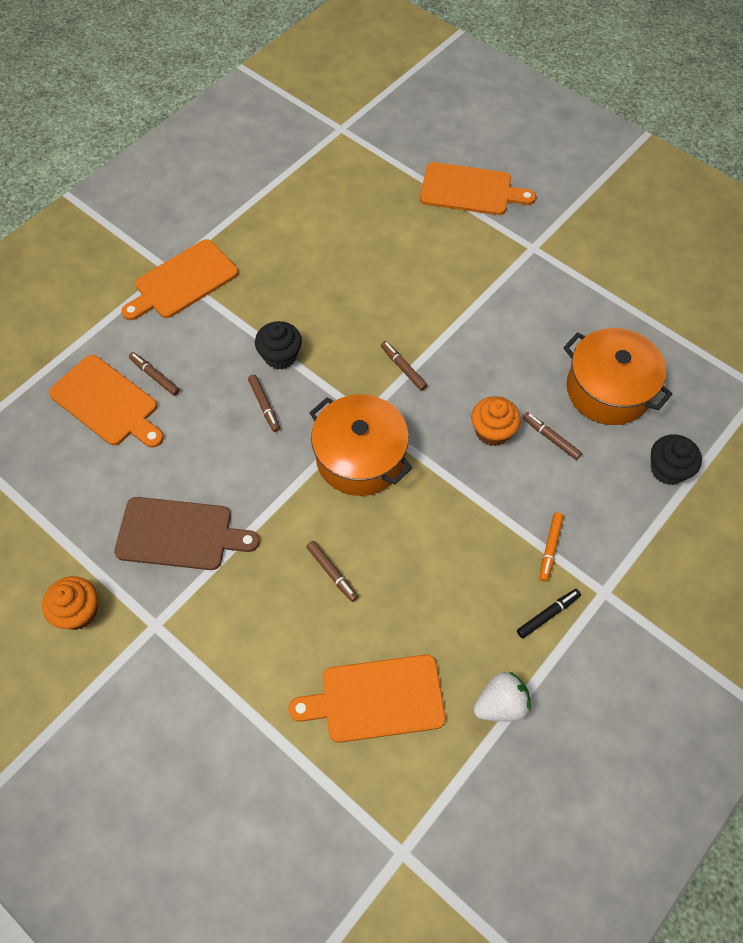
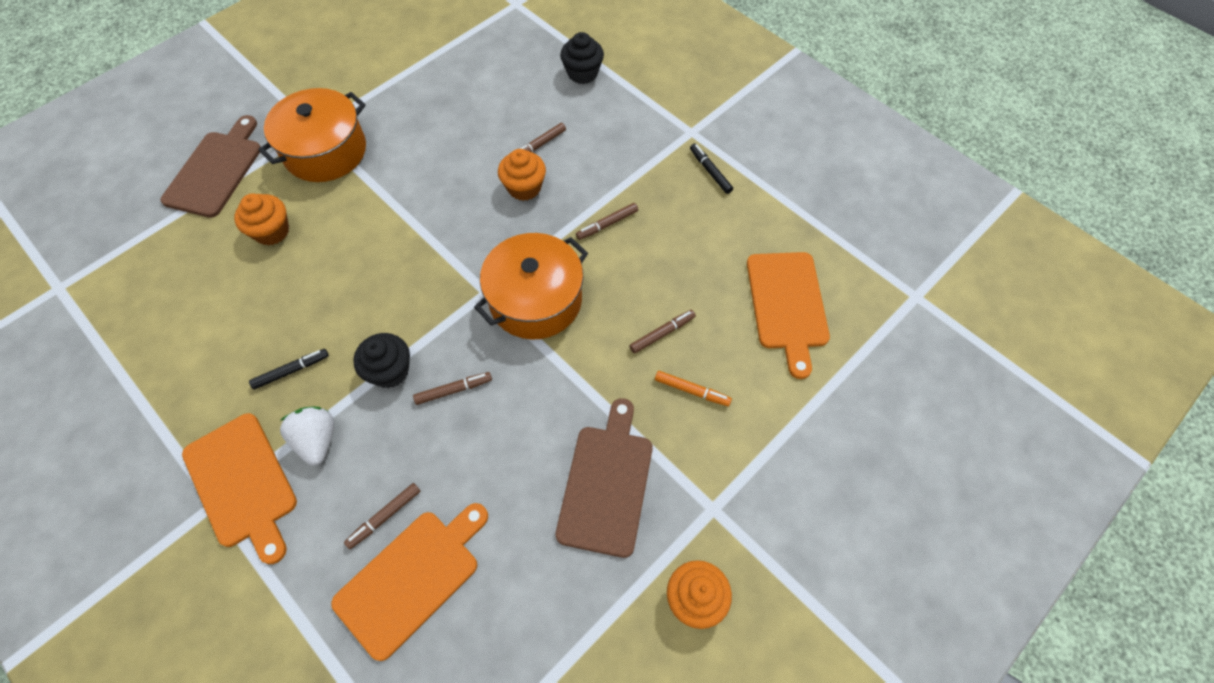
camera: 85 degrees left, 0 degrees up
brown marker [381,341,427,391] -> brown marker moved to [576,203,638,240]
orange cutting board [420,162,536,215] -> brown cutting board [160,115,261,218]
white strawberry [473,671,531,722] -> white strawberry moved to [280,406,334,466]
orange marker [539,512,564,582] -> orange marker moved to [655,371,732,406]
orange pot [563,328,673,425] -> orange pot moved to [258,88,366,182]
none -> orange cupcake [234,193,289,246]
none -> black marker [249,349,329,390]

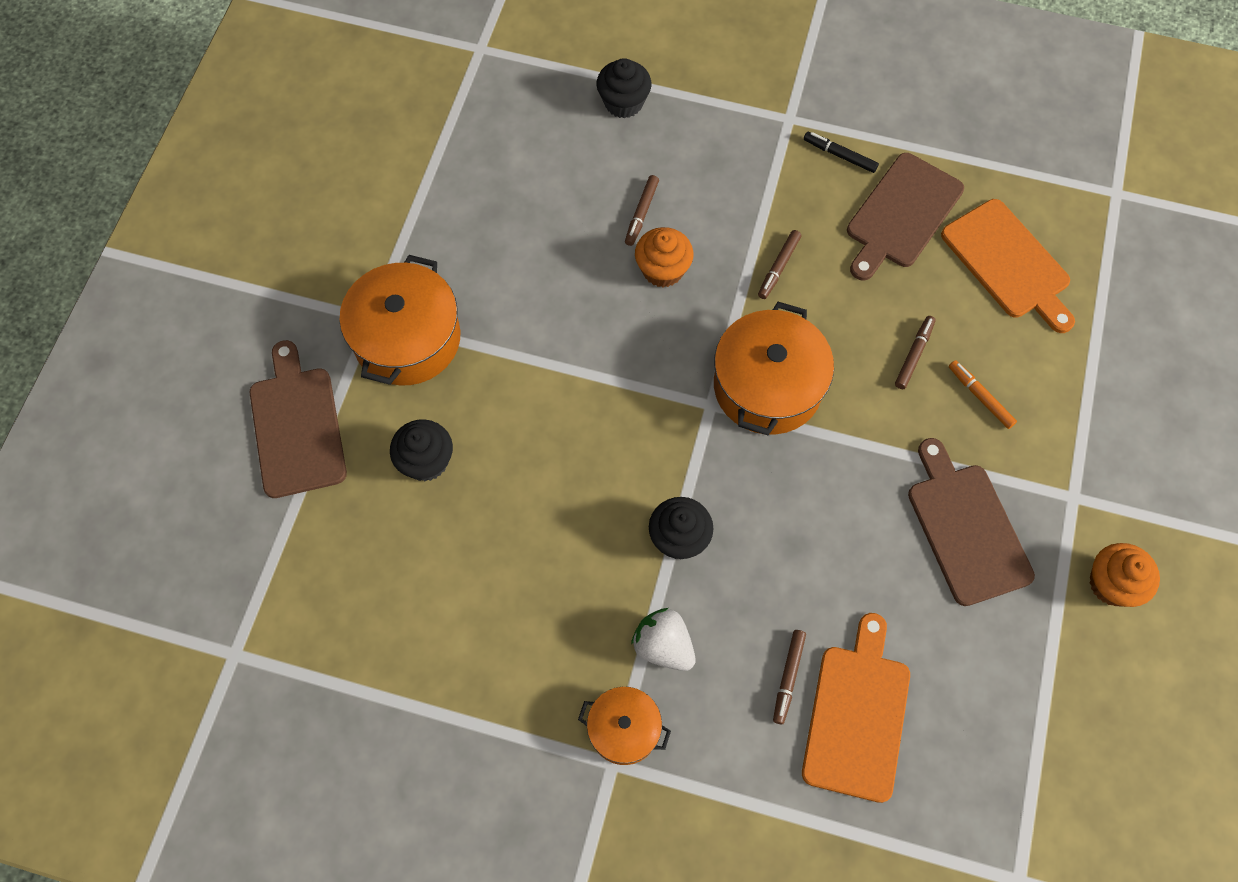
camera: 30 degrees left, 5 degrees up
orange cutting board [182,413,297,564] -> orange pot [578,687,671,765]
orange cupcake [234,193,289,246] -> black cupcake [390,419,453,481]
black marker [249,349,329,390] -> none
brown marker [413,372,492,405] -> none
orange marker [655,371,732,406] -> orange marker turned 120 degrees counterclockwise [949,360,1017,429]
none -> brown cutting board [847,153,964,280]

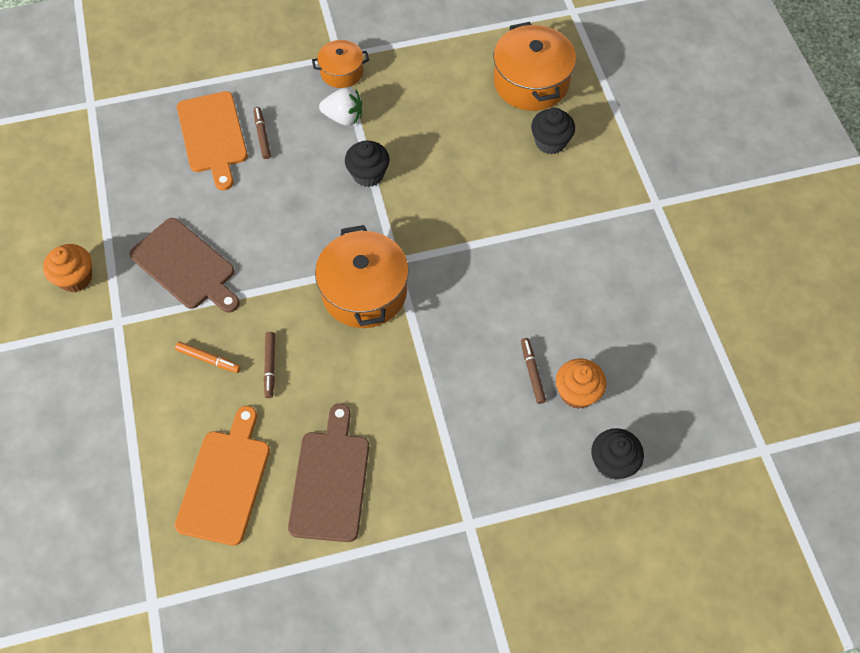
camera: 150 degrees right, 5 degrees down
brown cutting board [250,340,347,498] -> none
orange pot [339,255,460,385] -> orange pot moved to [494,22,576,111]
orange cupcake [635,227,694,287] -> orange cupcake moved to [556,359,606,409]
brown marker [758,230,801,299] -> none
black marker [804,132,879,173] -> none
orange cutting board [941,199,1075,333] -> orange cutting board turned 75 degrees clockwise [175,406,270,546]

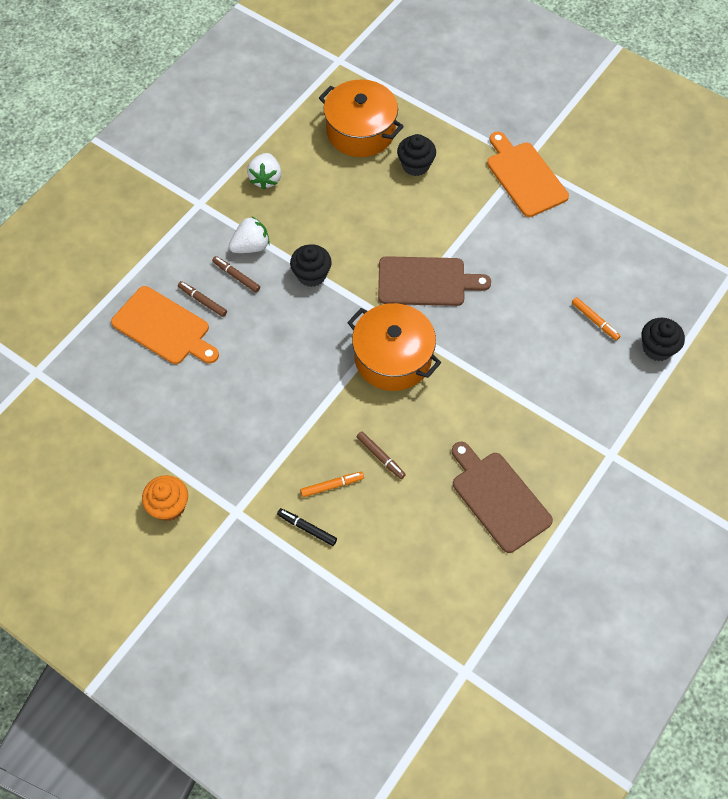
camera: 40 degrees left, 0 degrees up
brown cutting board [129,218,240,313] -> brown cutting board moved to [378,256,491,306]
orange cutting board [175,406,270,546] -> orange cutting board moved to [487,132,569,217]
orange pot [312,40,369,88] -> none
brown marker [521,338,546,404] -> brown marker moved to [212,256,260,292]
orange cupcake [556,359,606,409] -> orange marker [572,297,620,341]
none -> white strawberry [247,153,281,189]
none -> black marker [277,508,337,546]

